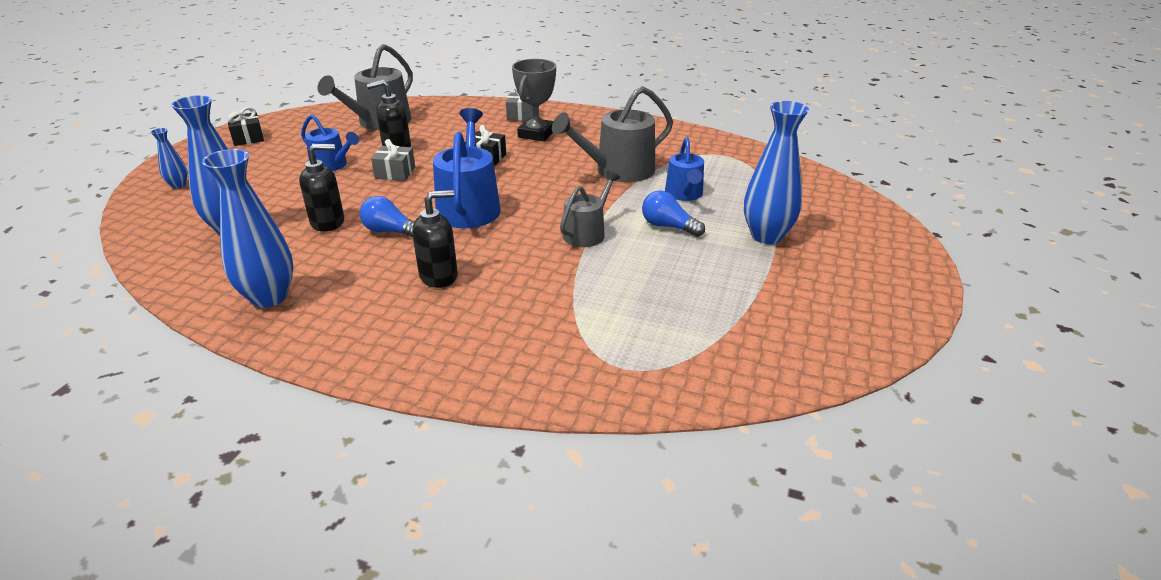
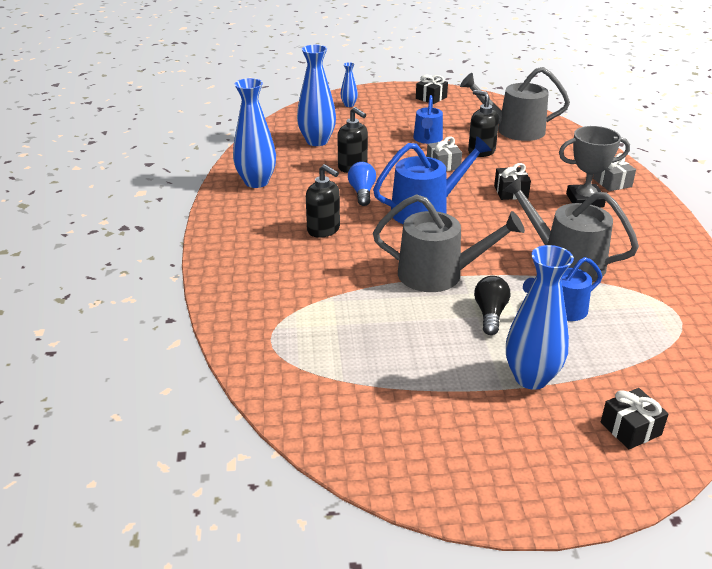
camera: 65 degrees right, 0 degrees up
grey watering can [560,171,620,247] -> grey watering can [373,194,525,292], size x1.61
blue light bulb [642,190,705,237] -> black light bulb [474,276,510,335]
none -> black gift [601,388,669,449]

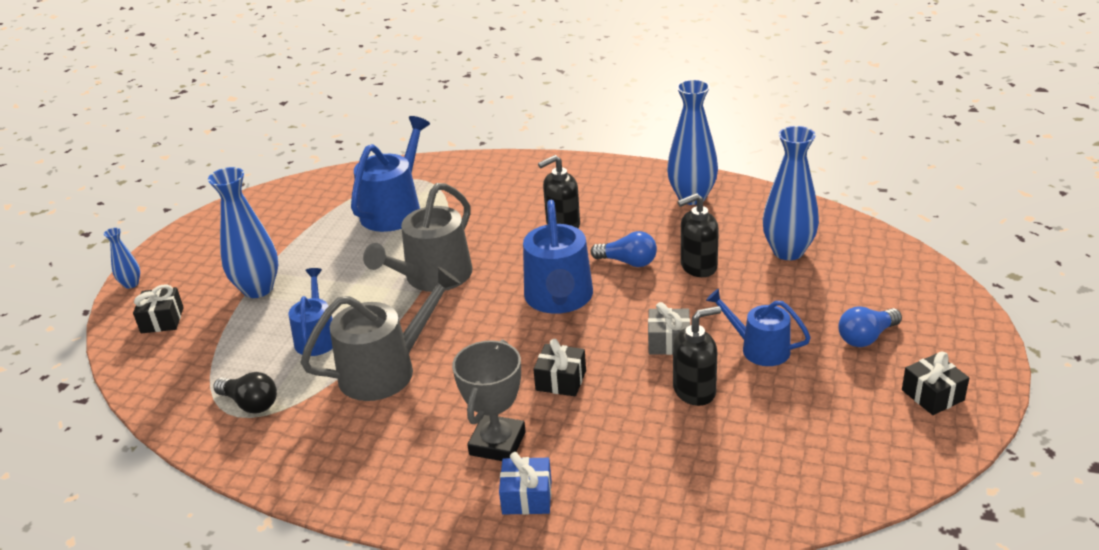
camera: 115 degrees right, 0 degrees up
blue vase [341,62,358,107] -> blue vase moved to [104,228,140,289]
grey watering can [460,67,570,141] -> none
black light bulb [474,276,510,335] -> black light bulb moved to [213,372,277,414]
grey gift [593,153,636,191] -> blue gift [499,452,552,515]
none -> blue watering can [351,116,430,232]
none -> blue light bulb [838,307,902,347]

